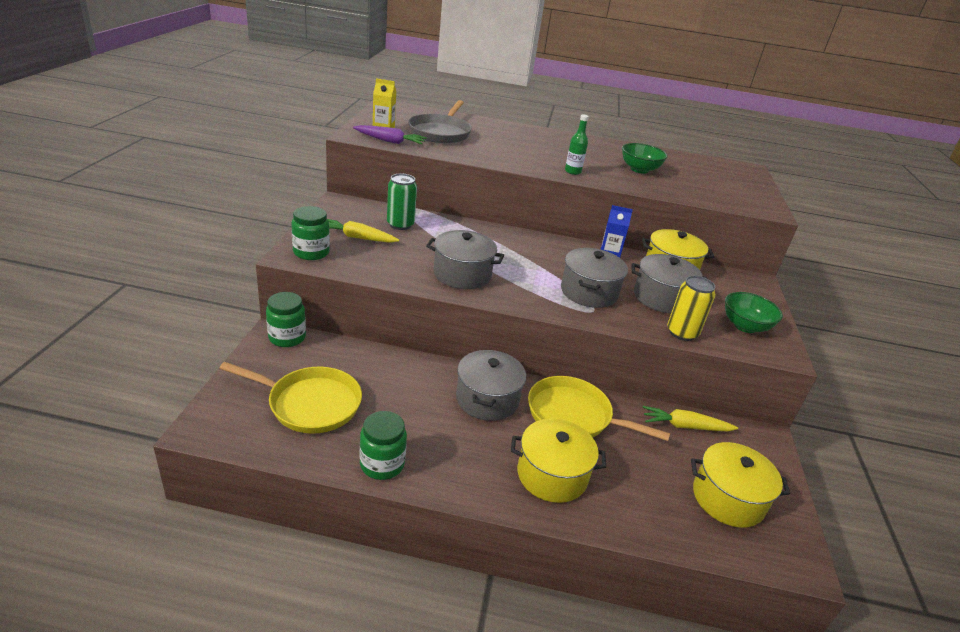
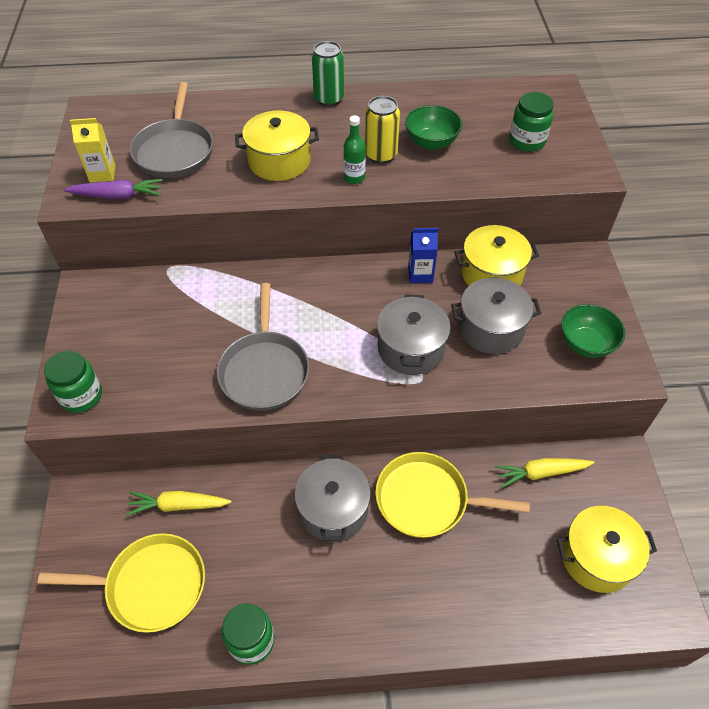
camera: 10 degrees left, 20 degrees up
green jar [266,292,306,347] -> green jar moved to [509,92,554,152]
yellow carrot [328,219,400,243] -> yellow carrot moved to [126,491,232,516]
green can [387,173,417,230] -> green can moved to [312,41,344,106]
grey pot [426,230,504,289] -> grey pan [217,283,309,411]
yellow pot [511,418,606,503] -> yellow pot moved to [235,110,319,181]
yellow can [667,276,715,341] -> yellow can moved to [365,96,400,164]

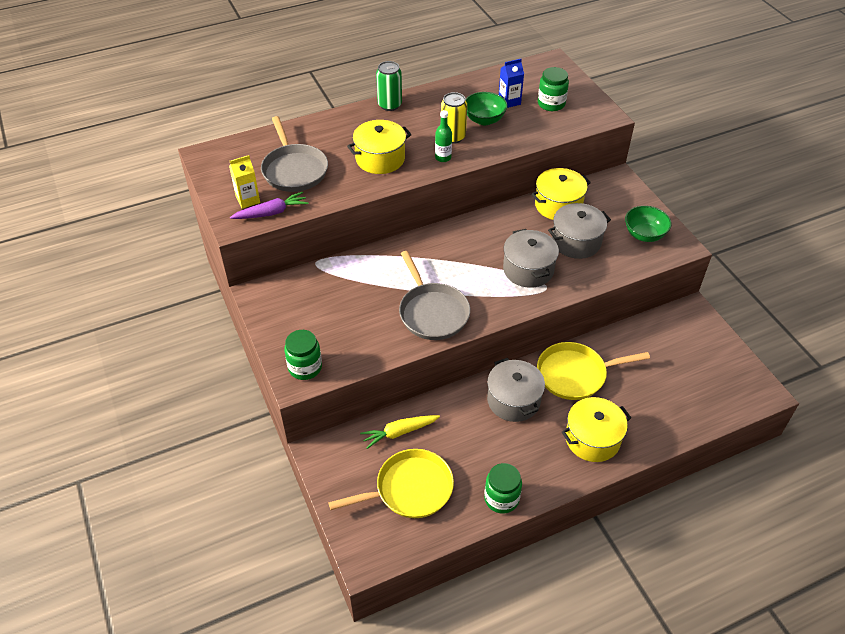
camera: 20 degrees left, 5 degrees down
blue carton [408,228,438,283] -> blue carton moved to [499,59,524,108]
yellow carrot [495,458,594,488] -> none
yellow pot [557,506,657,593] -> yellow pot moved to [562,397,631,462]

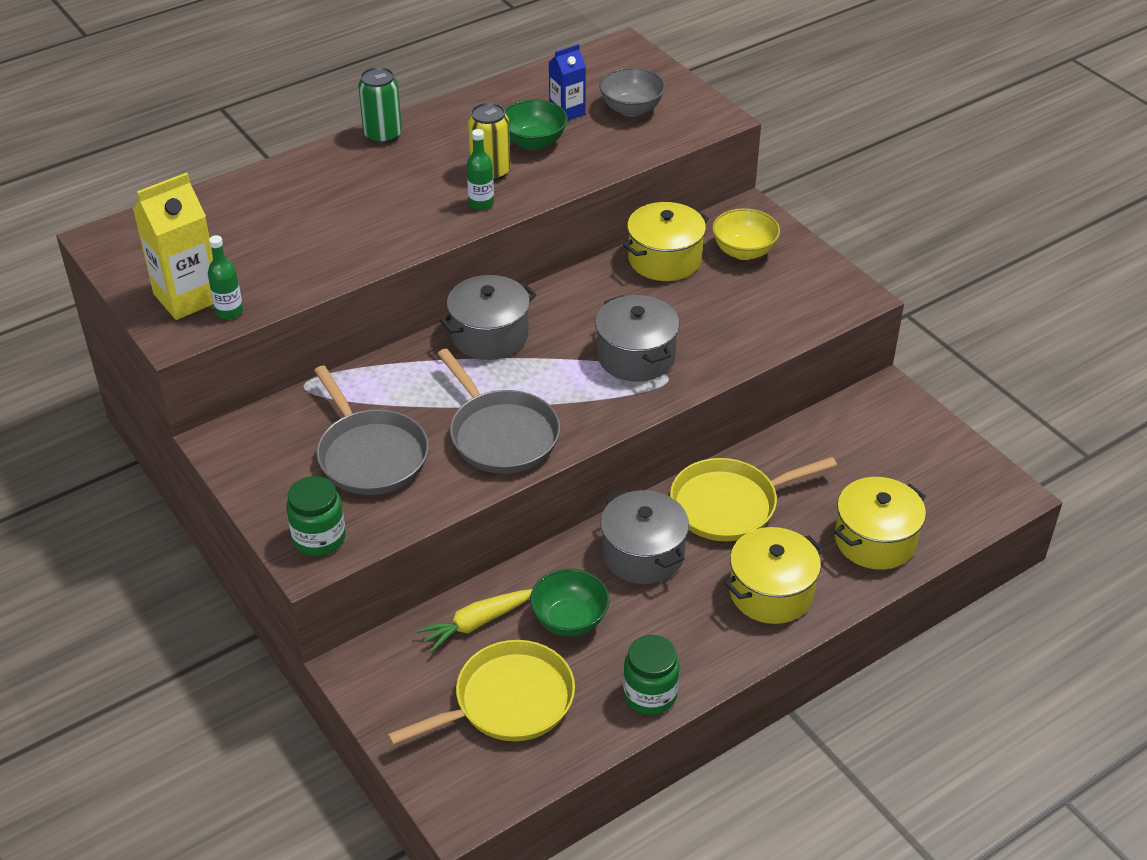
camera: 10 degrees left, 5 degrees down
yellow carton [229,155,260,209] -> yellow carton [133,172,213,320], size x1.67
purple carrot [230,192,308,219] -> green bottle [208,235,243,320]
grey pan [261,116,328,192] -> grey pan moved to [314,366,429,495]
yellow pot [347,120,412,174] -> yellow pot moved to [834,477,926,570]
green jar [538,67,569,111] -> grey bowl [599,67,665,117]
grey pot [548,203,611,259] -> grey pot moved to [440,275,537,360]
green bowl [625,206,672,242] -> green bowl moved to [530,569,610,636]
none -> yellow bowl [712,208,780,260]

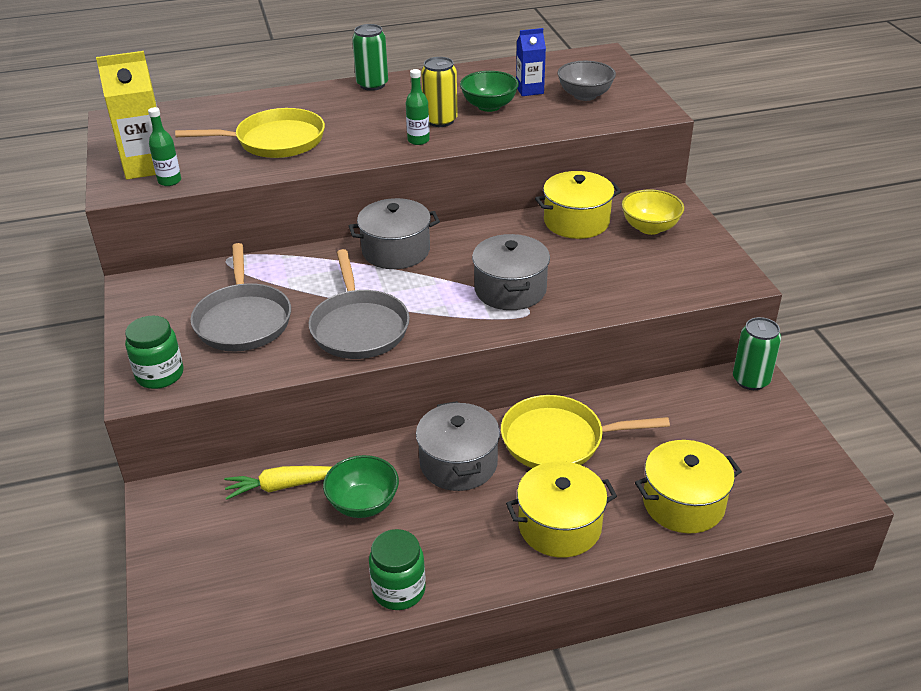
camera: 20 degrees right, 5 degrees down
yellow pan [387,640,575,745] -> yellow pan moved to [175,108,325,158]
none -> green can [733,317,781,390]

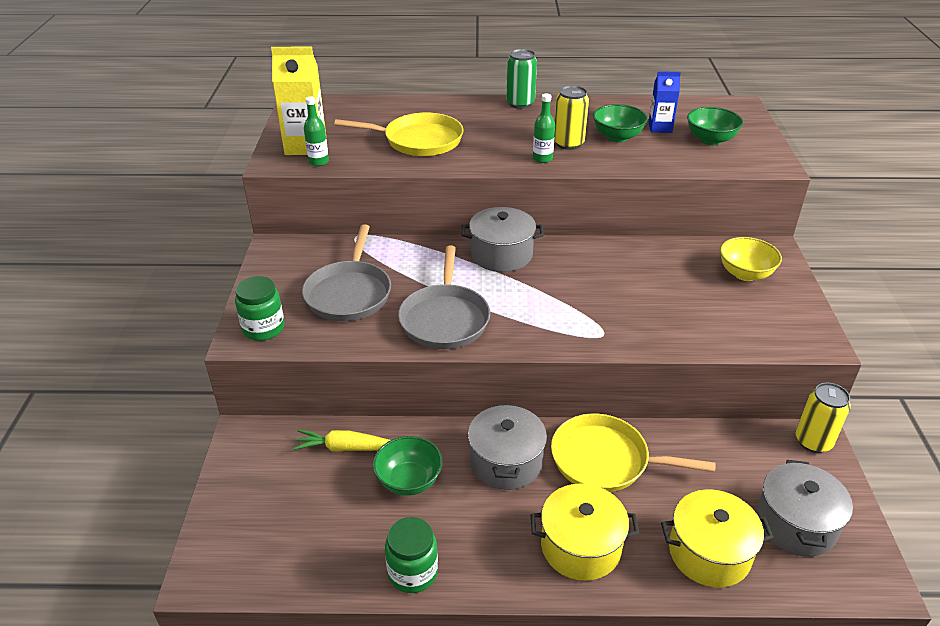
camera: 15 degrees right, 0 degrees up
grey pot [472,234,550,310] -> grey pot moved to [756,460,853,557]
yellow pot [535,171,622,239] -> none
grey bowl [558,61,616,101] -> green bowl [687,107,743,145]
green can [733,317,781,390] -> yellow can [796,383,851,453]

